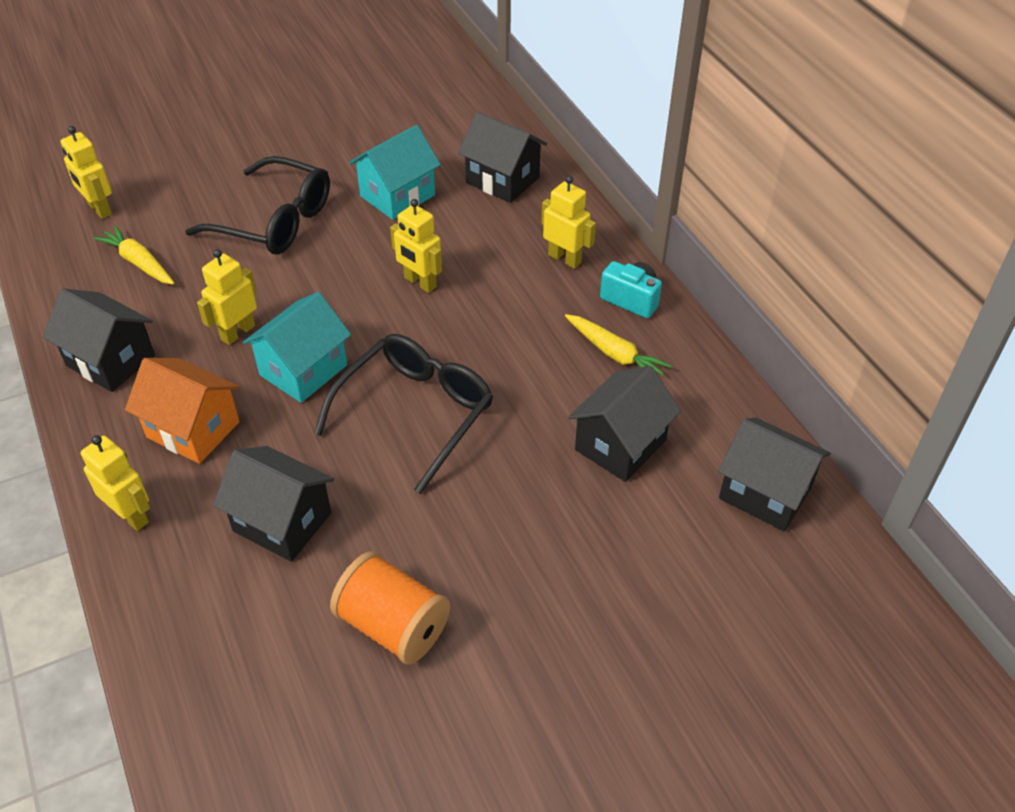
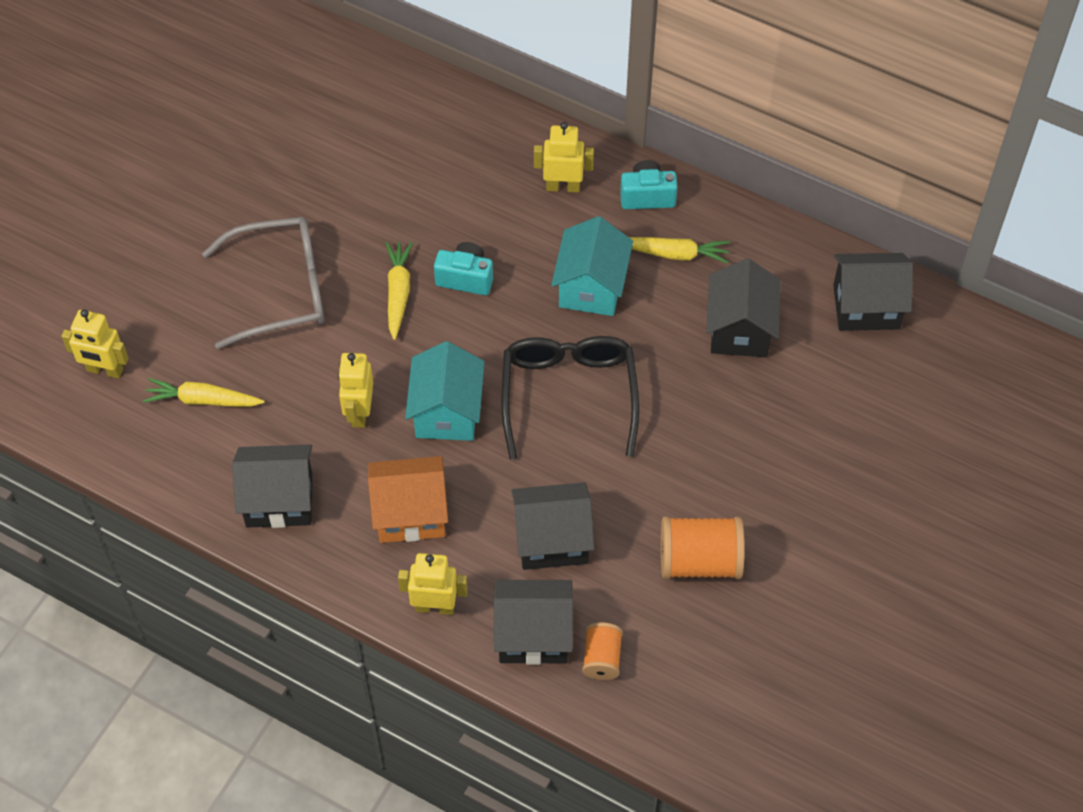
camera: 35 degrees left, 10 degrees up
black glasses [185,156,330,255] -> grey glasses [202,217,325,349]
turquoise house [349,125,441,220] -> turquoise house moved to [551,216,633,316]
yellow robot [390,199,442,293] -> turquoise camera [434,242,493,295]
black house [458,112,547,203] -> black house moved to [494,580,573,665]
none -> yellow carrot [386,242,413,340]
none -> orange spool [582,622,623,680]

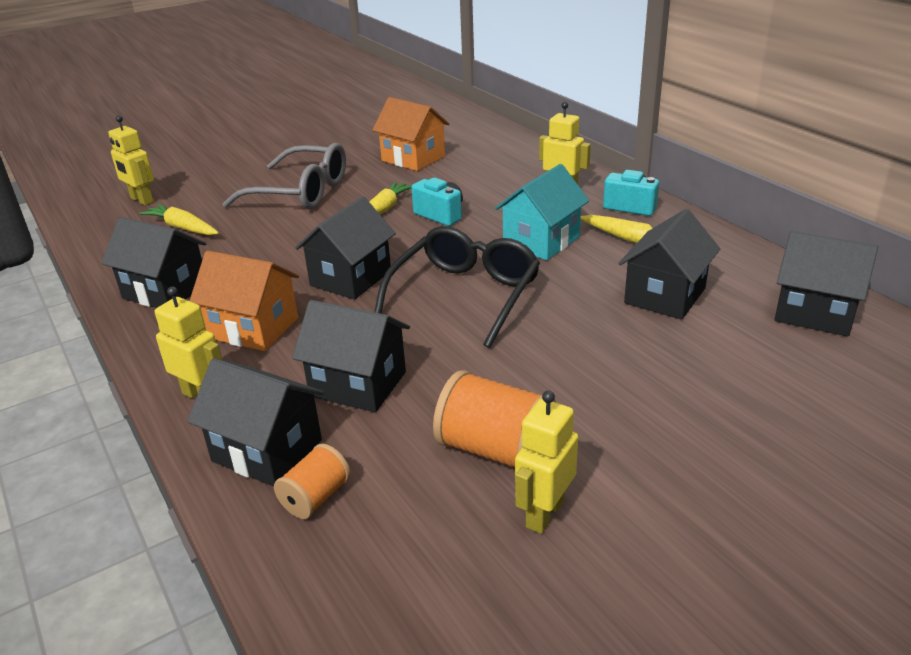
camera: 30 degrees right, 25 degrees down
yellow robot [338,353,373,428] -> yellow robot moved to [515,391,578,534]
turquoise house [405,341,485,441] -> black house [295,196,396,300]
none -> orange house [372,97,449,171]

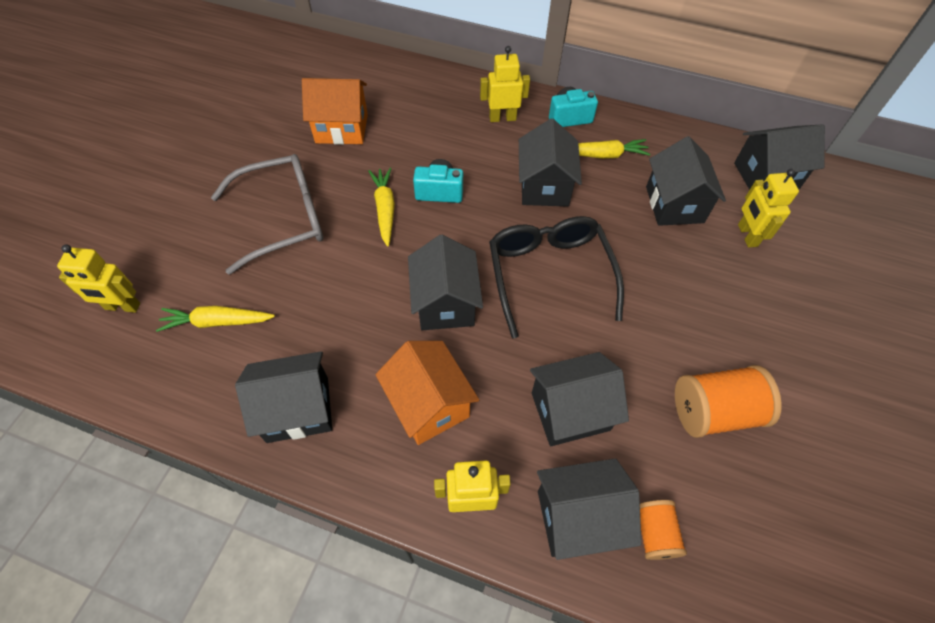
camera: 40 degrees left, 25 degrees up
orange house [190,251,299,351] -> orange house turned 75 degrees clockwise [376,341,479,445]
turquoise house [495,164,589,260] -> black house [519,118,582,207]
yellow robot [515,391,578,534] -> yellow robot moved to [738,169,799,247]

